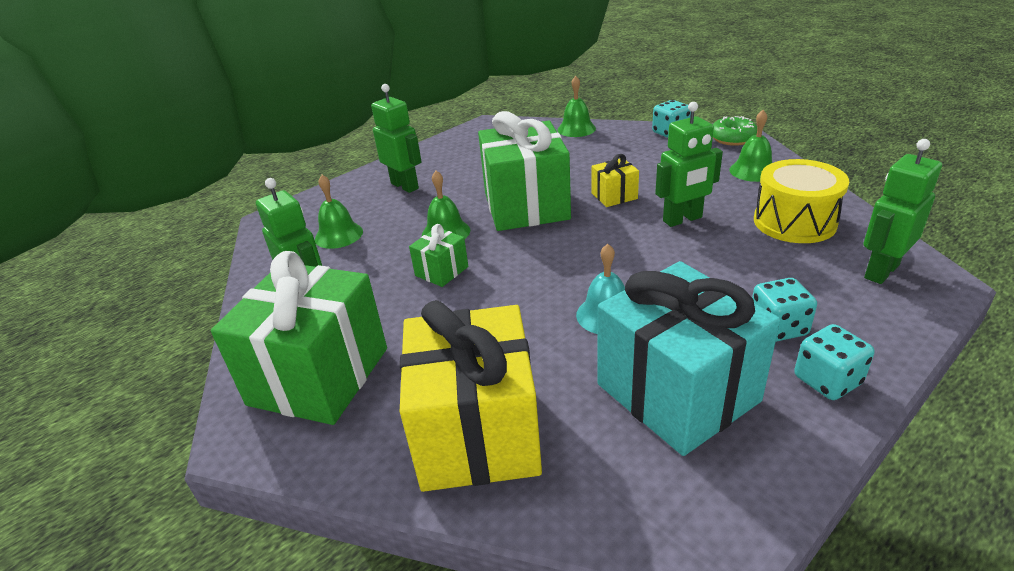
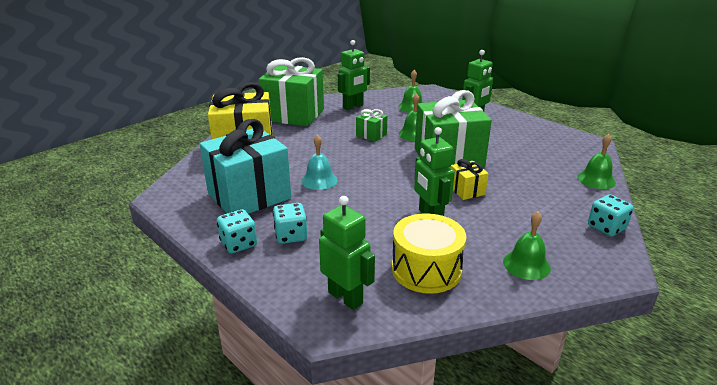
camera: 85 degrees right, 5 degrees down
green donut [713,116,757,146] -> none

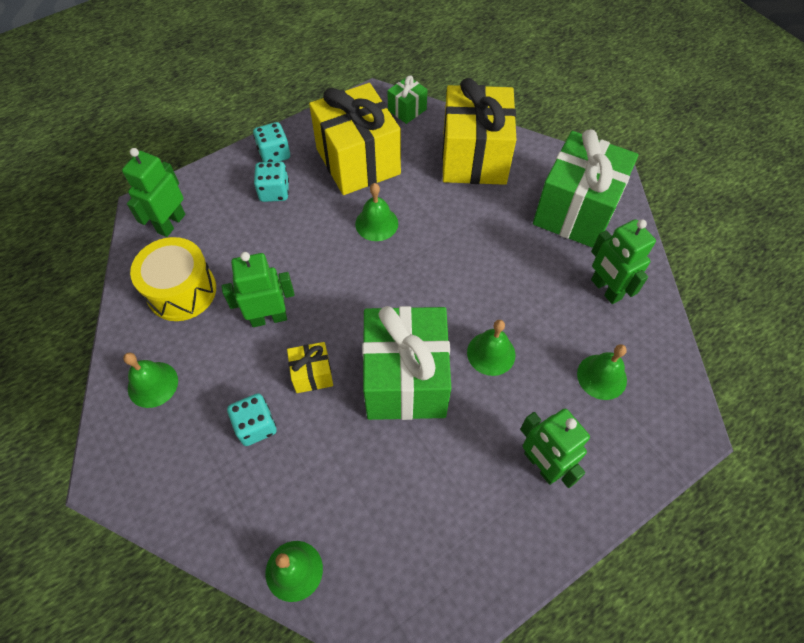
camera: 100 degrees right, 30 degrees up
turquoise gift [200,119,291,214] -> yellow gift [309,83,401,195]
turquoise bell [301,134,337,190] -> green bell [355,183,398,241]
green robot [319,196,375,310] -> green robot turned 150 degrees clockwise [122,148,185,237]
green gift [356,109,388,142] -> green gift moved to [387,75,427,124]
turquoise dice [588,194,633,237] -> turquoise dice moved to [227,393,277,446]

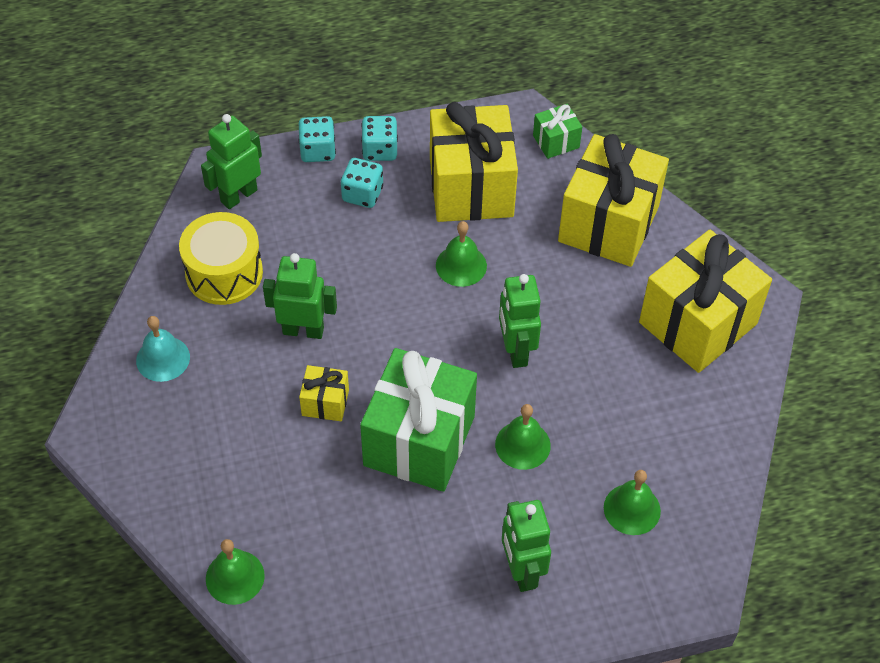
camera: 20 degrees right, 5 degrees down
green bell [123,353,178,408] -> turquoise bell [136,316,190,382]
turquoise dice [227,393,277,446] -> turquoise dice moved to [299,116,336,162]
green gift [533,129,639,248] -> yellow gift [639,229,772,373]
green robot [591,219,656,304] -> green robot moved to [499,274,541,368]

